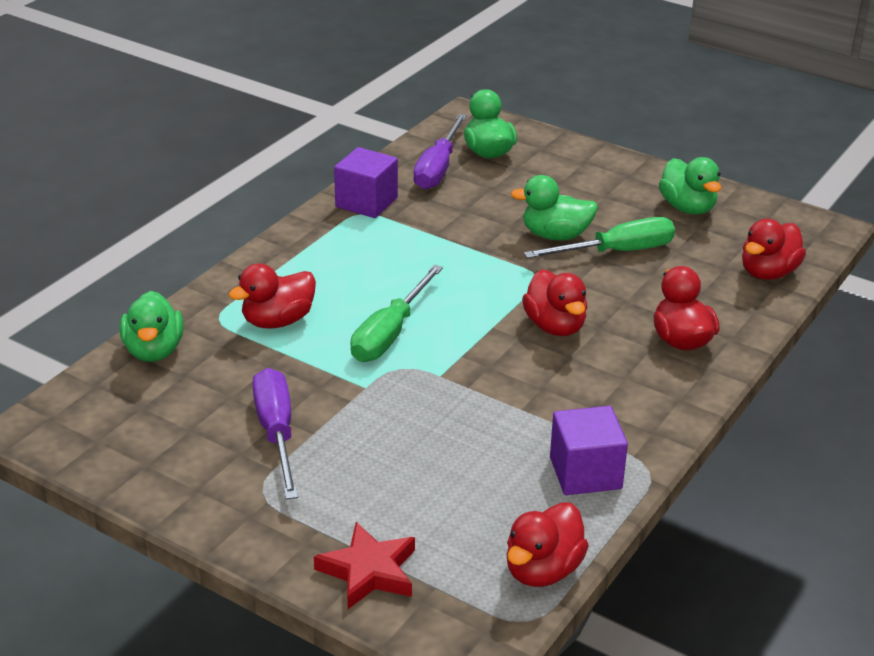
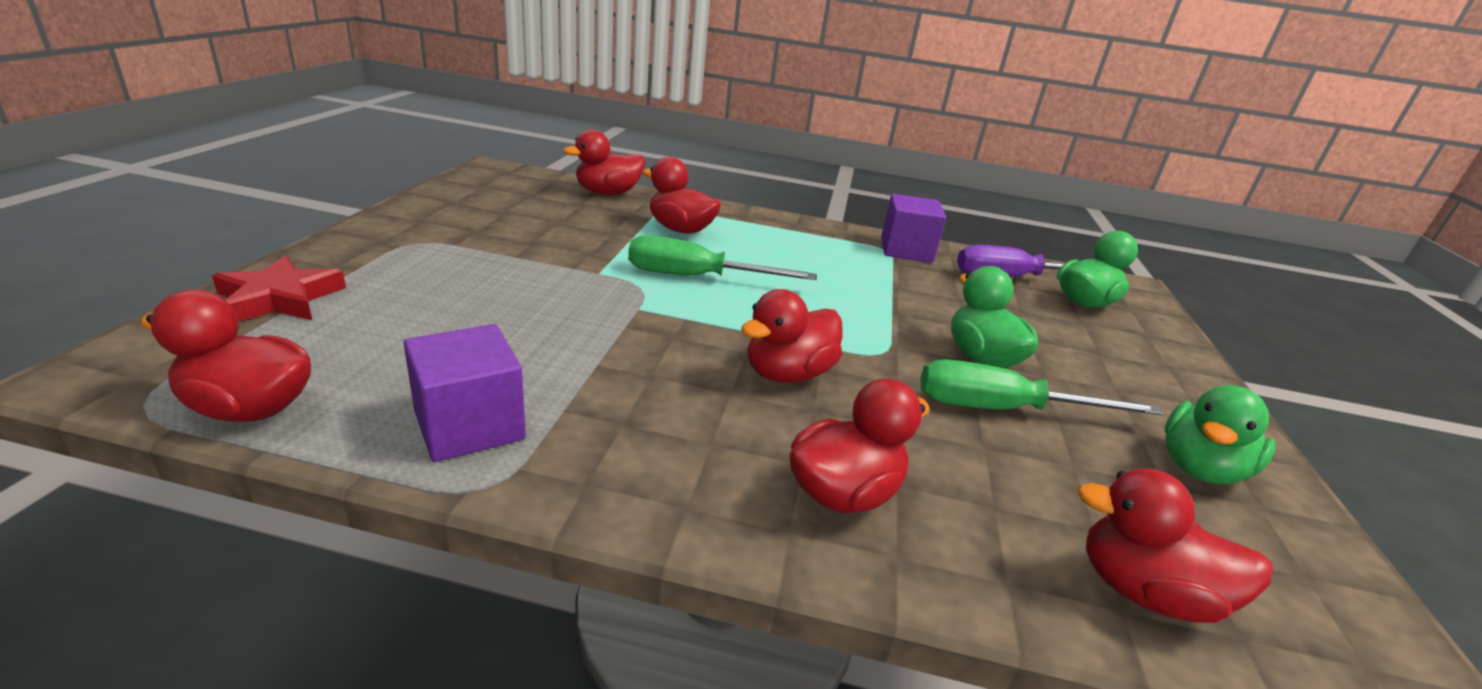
camera: 65 degrees right, 5 degrees down
green duck [120,291,184,362] -> red duck [563,129,645,195]
purple screwdriver [252,368,298,500] -> none
green screwdriver [524,217,675,258] -> green screwdriver turned 135 degrees clockwise [921,359,1163,415]

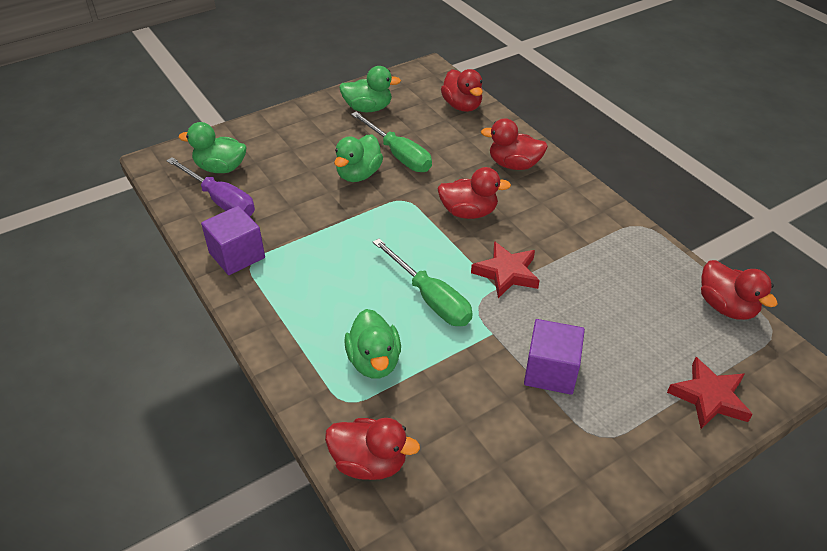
camera: 130 degrees left, 15 degrees up
purple cube [404,324,526,462] -> purple cube moved to [524,319,585,395]
red duck [643,157,721,234] -> green duck [344,309,401,378]
none -> red star [471,241,540,298]

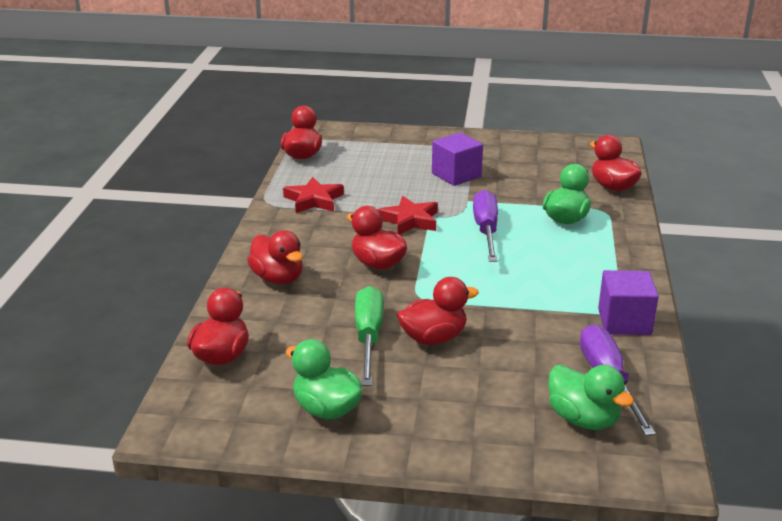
camera: 140 degrees left, 15 degrees down
green duck [334,134,383,182] -> red duck [397,277,479,345]
green screwdriver [373,238,473,326] -> purple screwdriver [473,190,498,262]
red star [667,357,753,429] -> red star moved to [283,177,344,213]

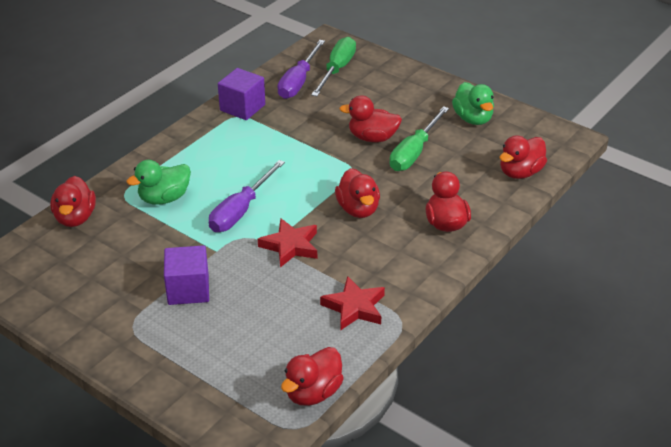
camera: 150 degrees left, 10 degrees up
green duck [548,365,634,430] -> green screwdriver [311,37,356,96]

